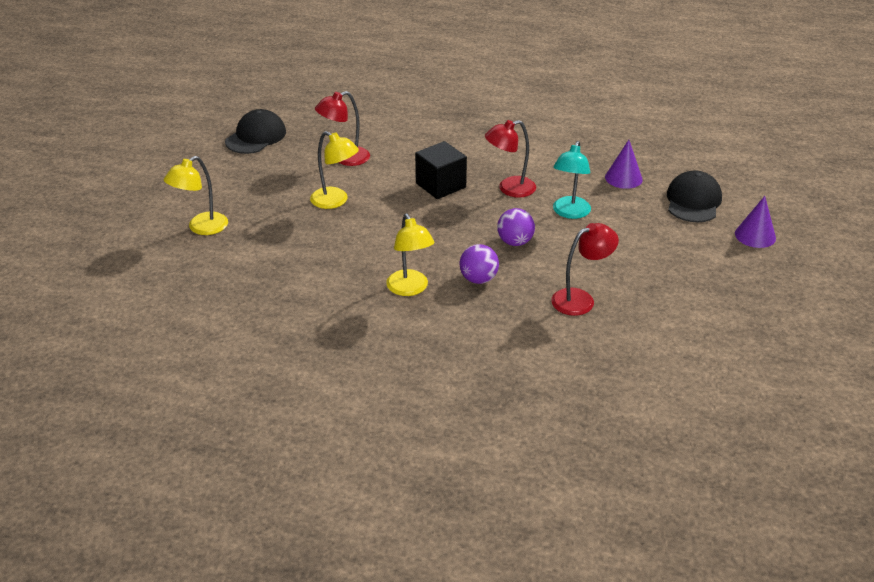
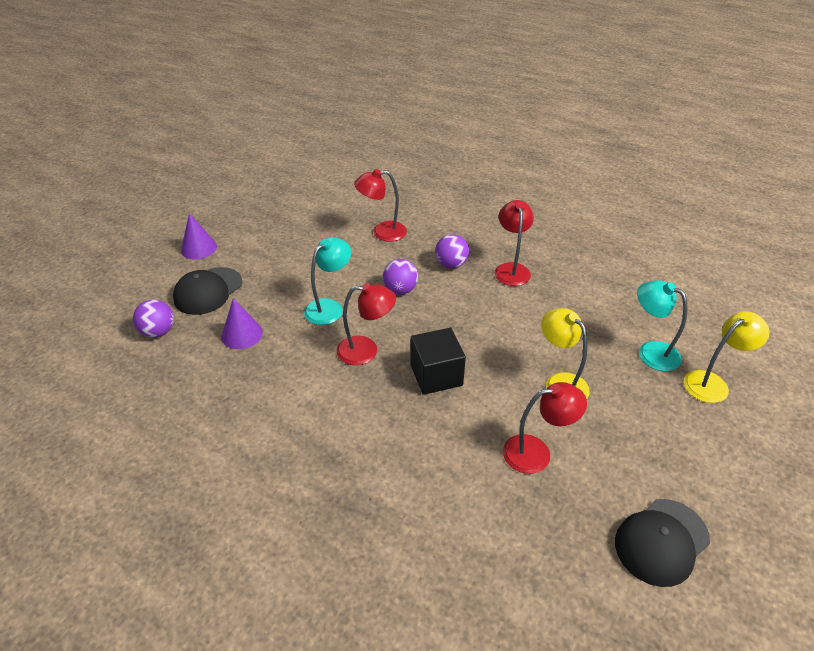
camera: 160 degrees left, 5 degrees up
yellow lamp [386,213,434,296] -> red lamp [495,200,534,286]
none -> purple ball [133,299,174,338]
none -> turquoise lamp [637,280,687,371]

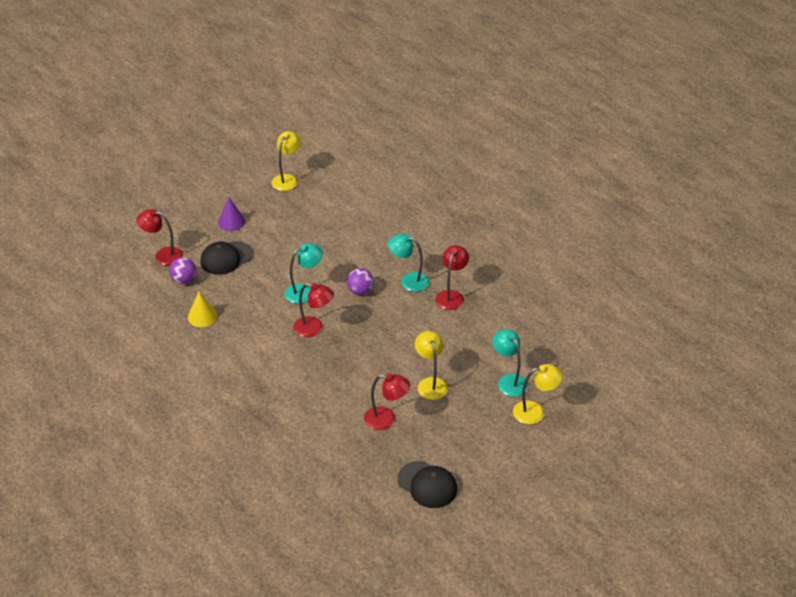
camera: 20 degrees right, 0 degrees up
purple cone [221,298,263,349] -> none
red lamp [354,169,407,242] -> red lamp moved to [136,209,183,265]
black cube [410,328,466,395] -> none
purple ball [435,234,469,269] -> turquoise lamp [388,234,429,292]
black cap [615,499,710,587] -> black cap turned 120 degrees counterclockwise [398,461,457,508]
none -> yellow cone [188,292,217,327]
none -> yellow lamp [272,131,301,191]

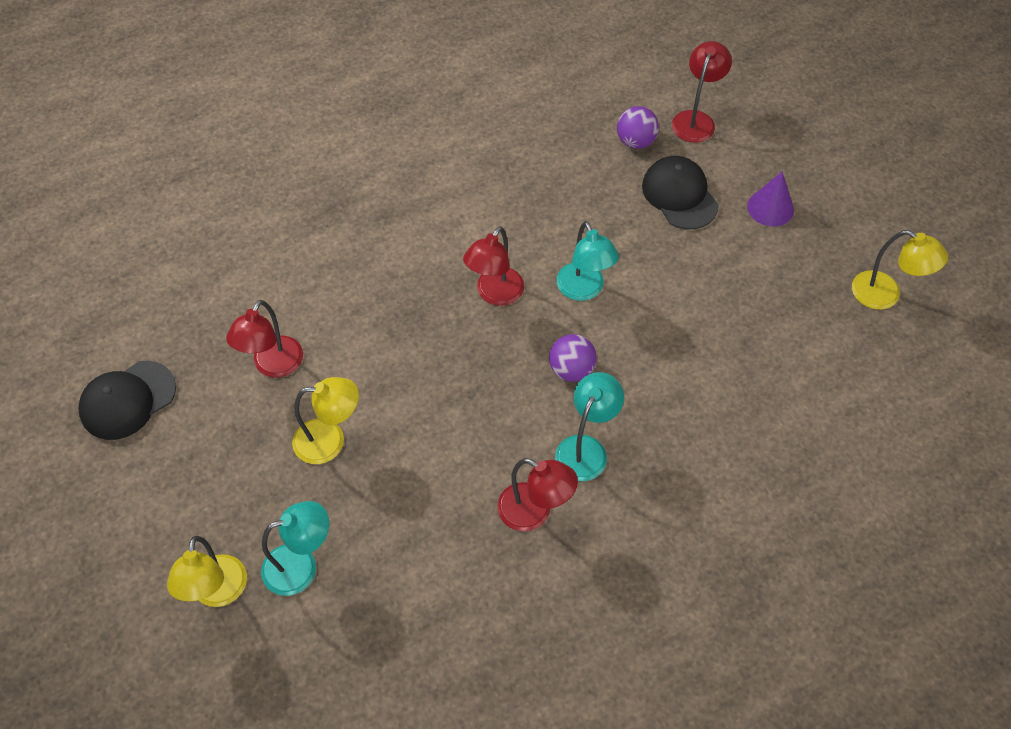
camera: 100 degrees right, 15 degrees up
yellow cone [188,292,217,327] -> none

